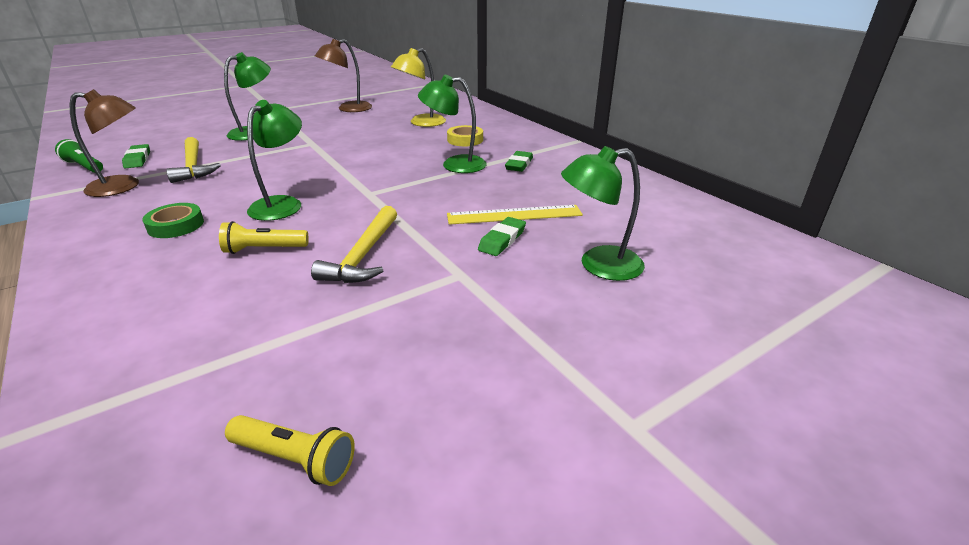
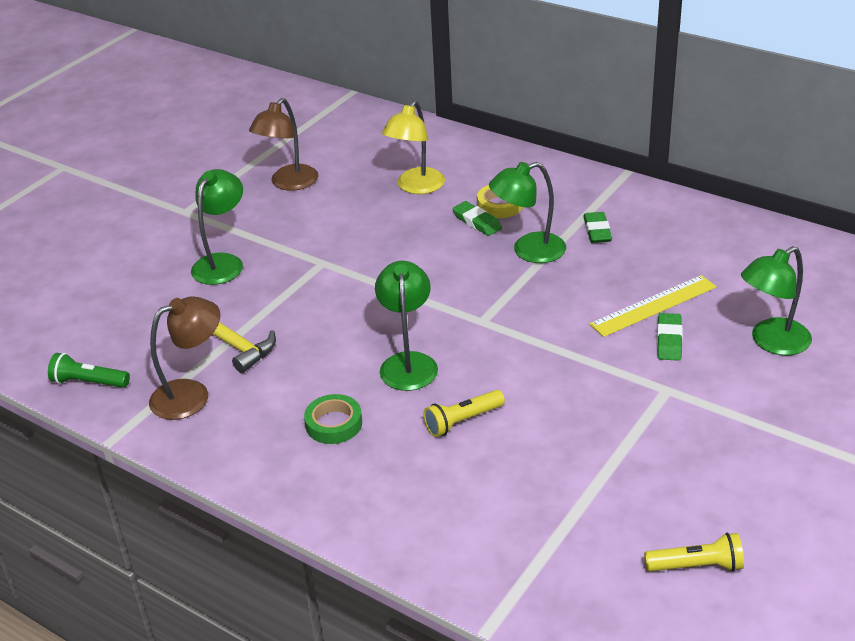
camera: 20 degrees left, 5 degrees up
green eraser [122,144,150,169] -> green eraser moved to [452,201,502,236]
yellow hammer [311,206,397,283] -> none

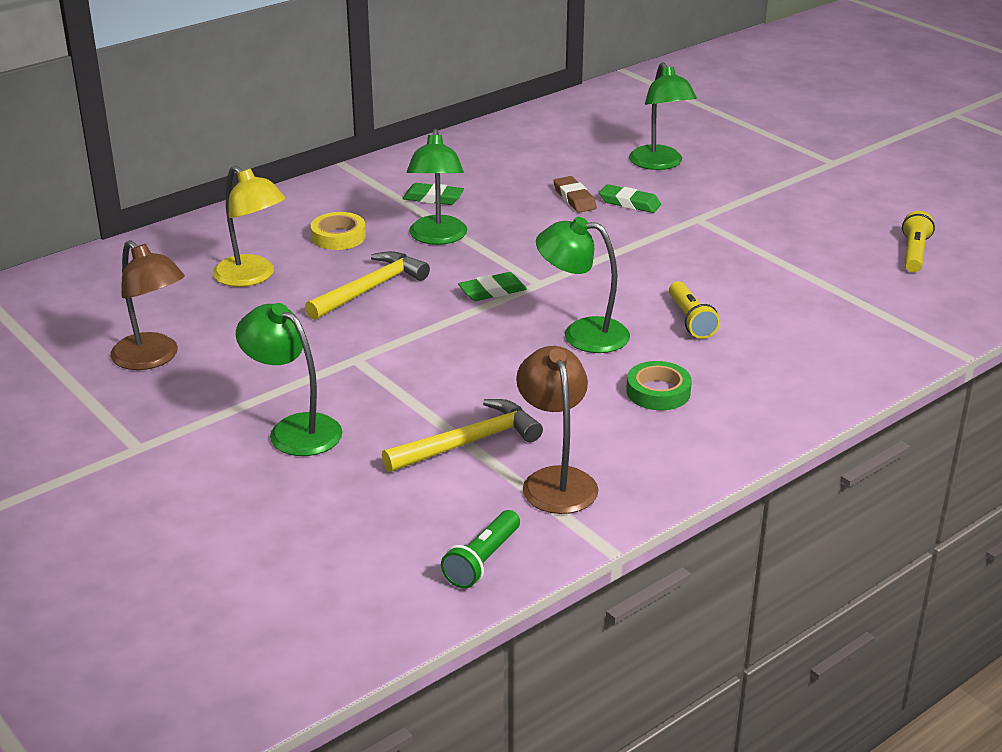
camera: 75 degrees left, 5 degrees down
green eraser [452,201,502,236] -> green eraser moved to [458,272,527,301]
yellow ruler [589,275,717,337] -> brown eraser [553,176,597,213]
none -> yellow hammer [305,251,430,320]

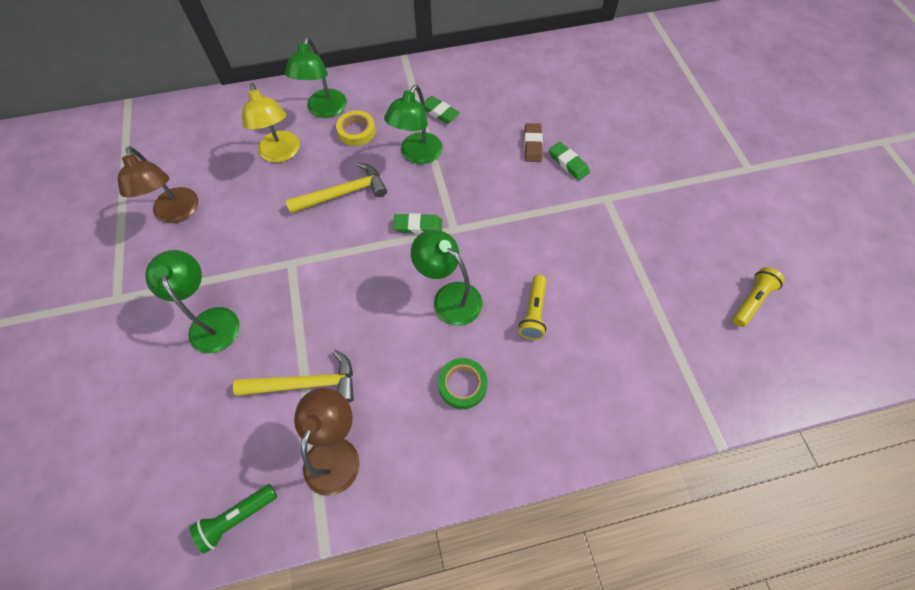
camera: 25 degrees right, 30 degrees up
green lamp [629,62,697,170] -> green lamp moved to [285,37,347,118]

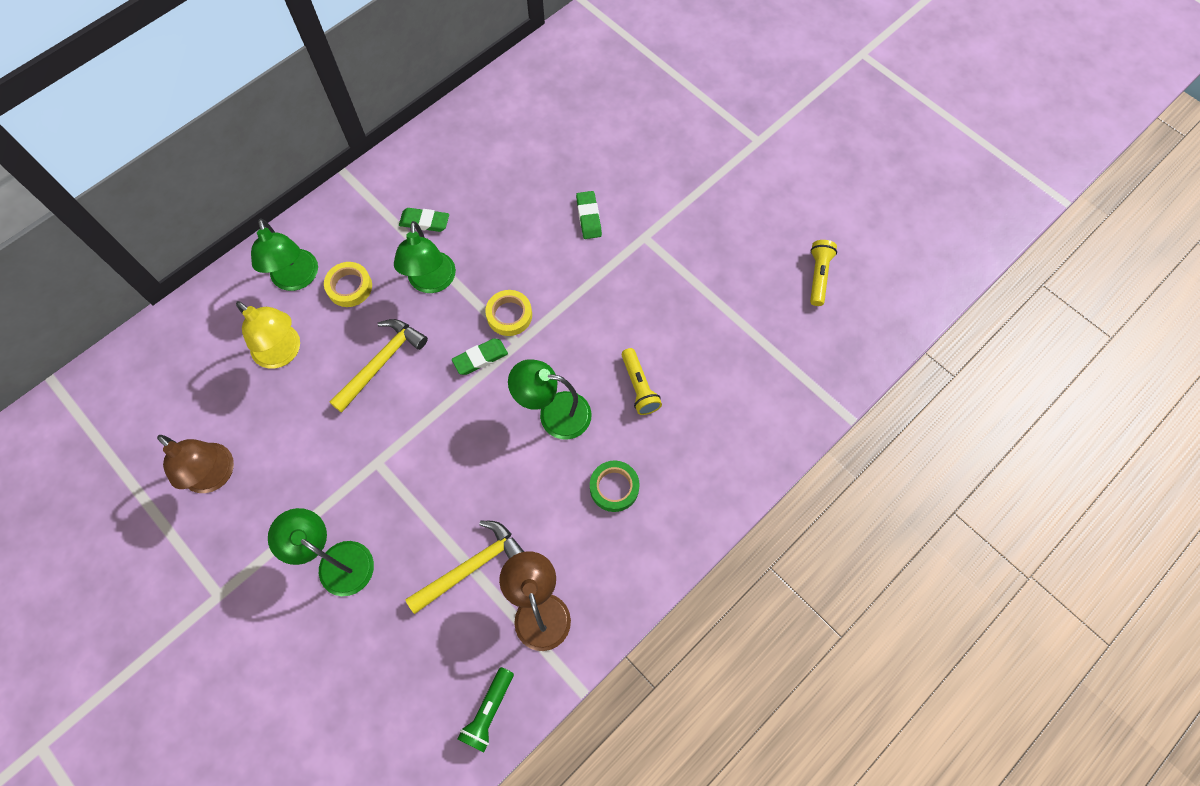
camera: 30 degrees left, 5 degrees up
brown eraser [524,123,543,162] -> none
green eraser [549,142,590,180] -> green eraser turned 60 degrees clockwise [576,191,602,239]
none -> yellow tape [485,290,532,336]

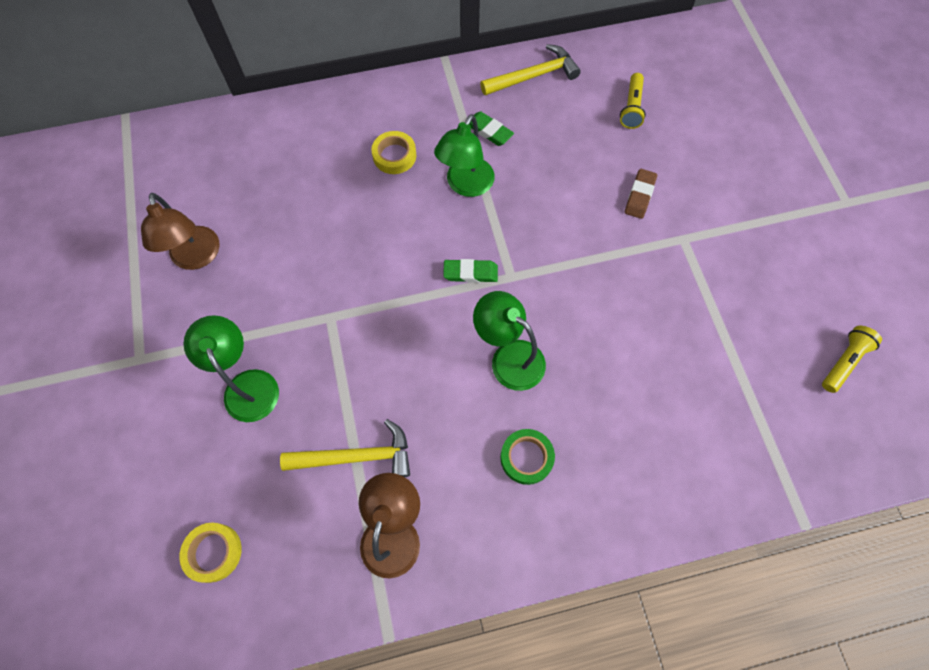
camera: 30 degrees right, 0 degrees up
yellow lamp [236,301,300,369] -> none
green lamp [251,219,318,291] -> none
yellow hammer [330,319,428,413] -> yellow hammer moved to [480,44,581,95]
green flashlight [457,667,514,753] -> none
yellow tape [485,290,532,336] -> yellow tape moved to [179,523,242,583]
green eraser [576,191,602,239] -> brown eraser [625,169,657,219]
yellow flashlight [622,348,662,415] -> yellow flashlight moved to [620,73,646,129]

